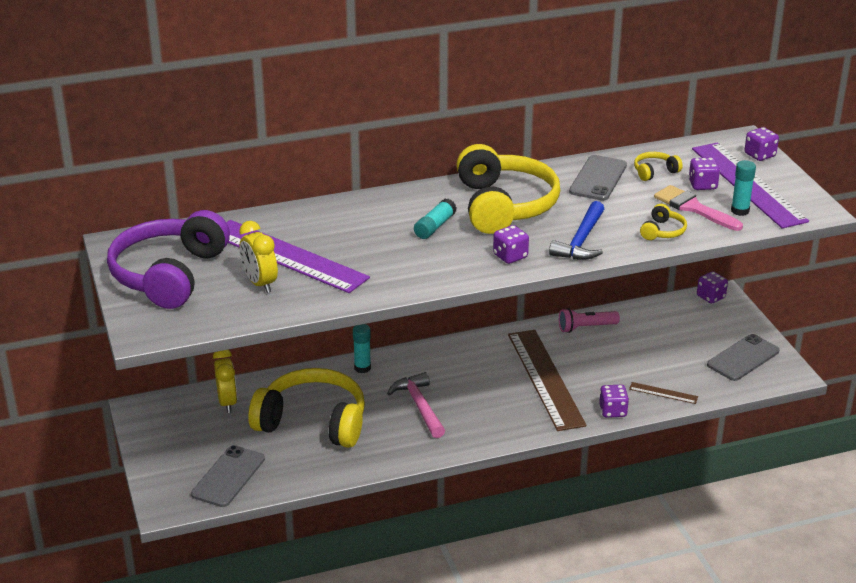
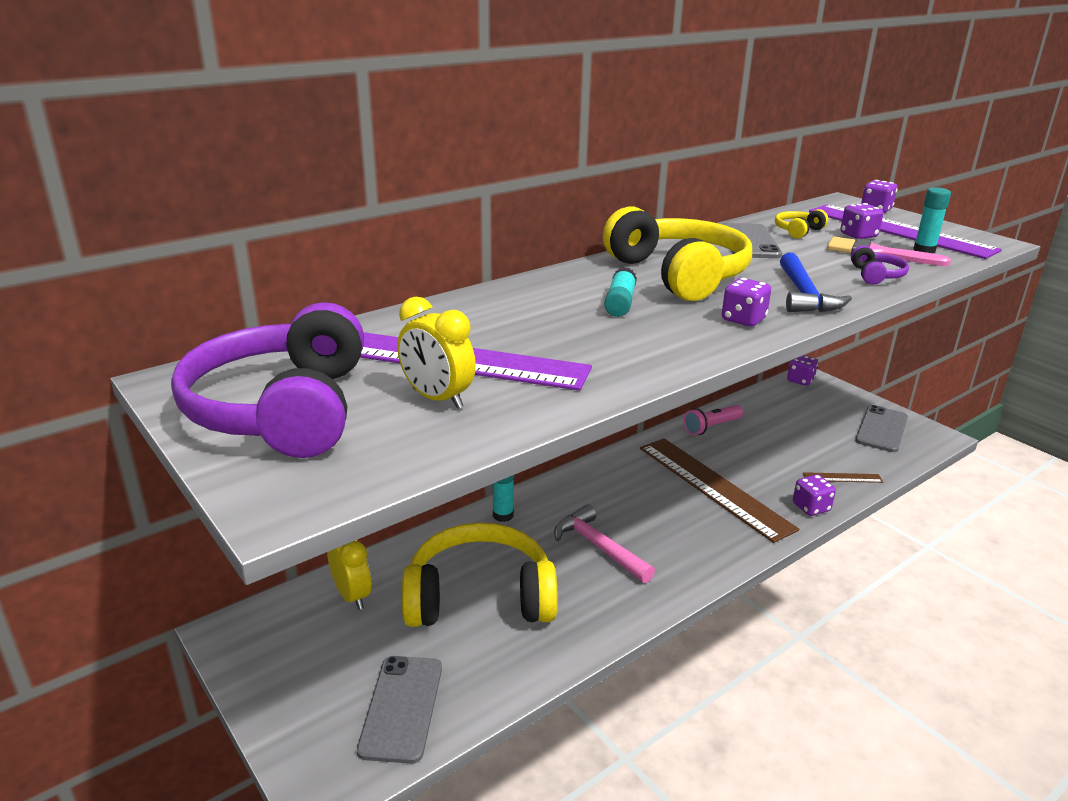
camera: 20 degrees left, 5 degrees down
yellow headphones [640,204,687,240] -> purple headphones [851,245,909,285]

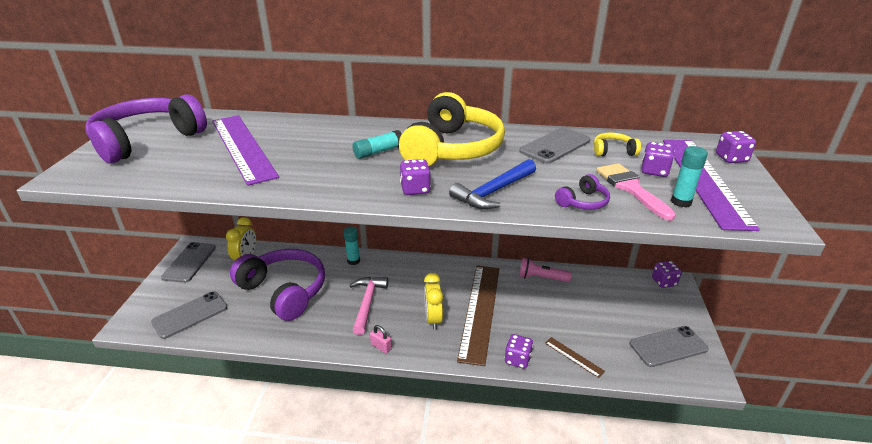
camera: 45 degrees right, 5 degrees up
yellow clock [397,297,476,409] -> yellow clock moved to [424,273,443,330]
yellow headphones [402,523,558,627] -> purple headphones [230,249,325,321]
none -> grey phone [161,242,216,283]
none -> pink padlock [370,325,392,353]

